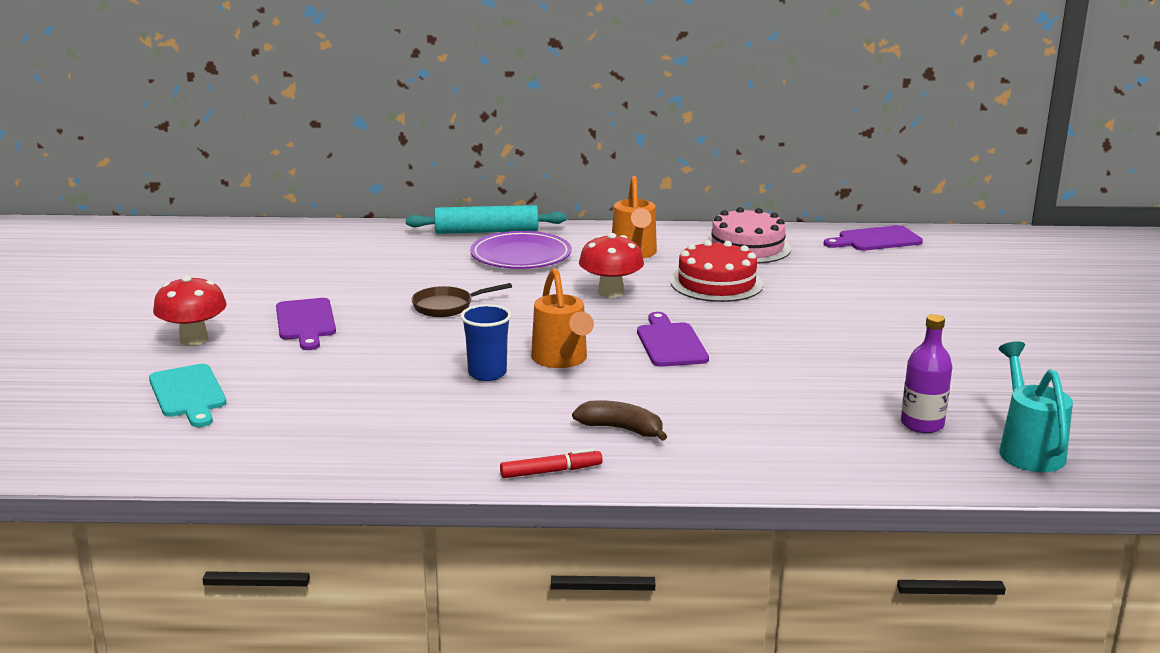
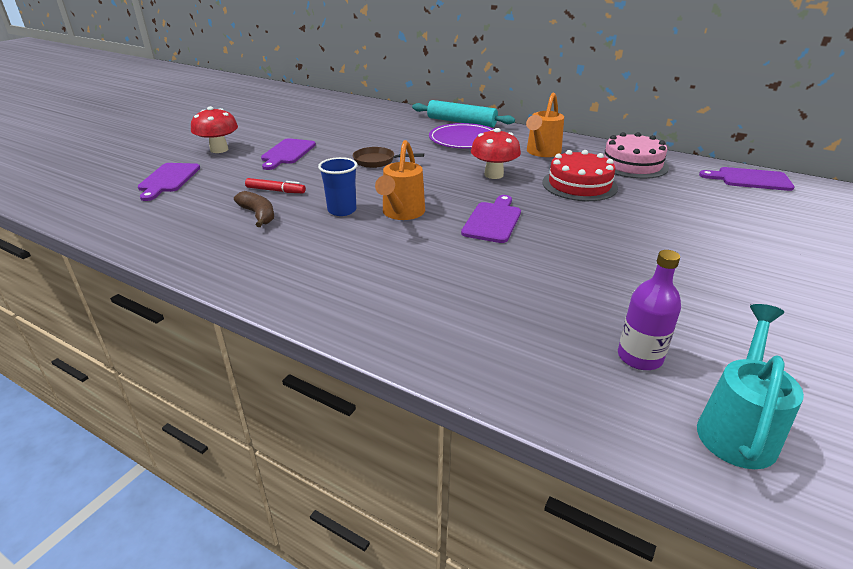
camera: 30 degrees right, 10 degrees up
turquoise cutting board [149,364,226,427] -> purple cutting board [138,163,200,201]
red marker [500,448,603,478] -> red marker moved to [245,178,306,193]
brown banana [572,400,667,441] -> brown banana moved to [234,191,274,227]

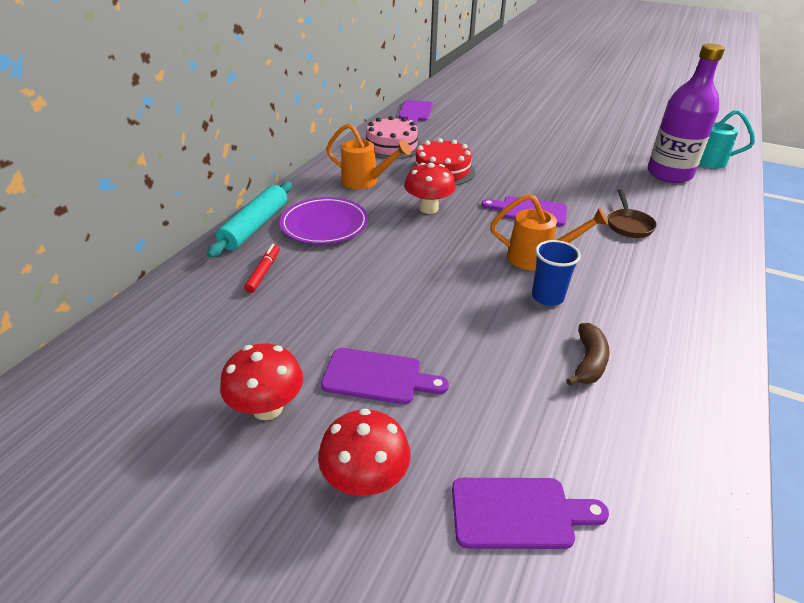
camera: 95 degrees left, 5 degrees up
brown banana [234,191,274,227] -> brown banana turned 150 degrees clockwise [566,323,610,386]
red marker [245,178,306,193] -> red marker moved to [244,244,280,293]
brown pan [353,147,424,168] -> brown pan moved to [608,189,657,238]
purple bottle [618,250,681,370] -> purple bottle [647,44,725,183], size x1.83
none -> red mushroom [220,343,303,420]

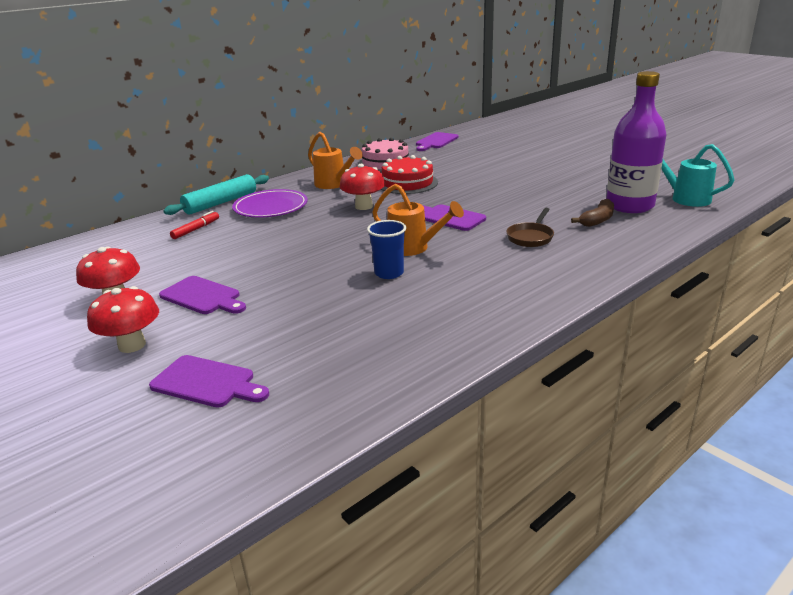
camera: 25 degrees right, 10 degrees down
brown banana [566,323,610,386] -> brown banana moved to [571,199,614,227]

